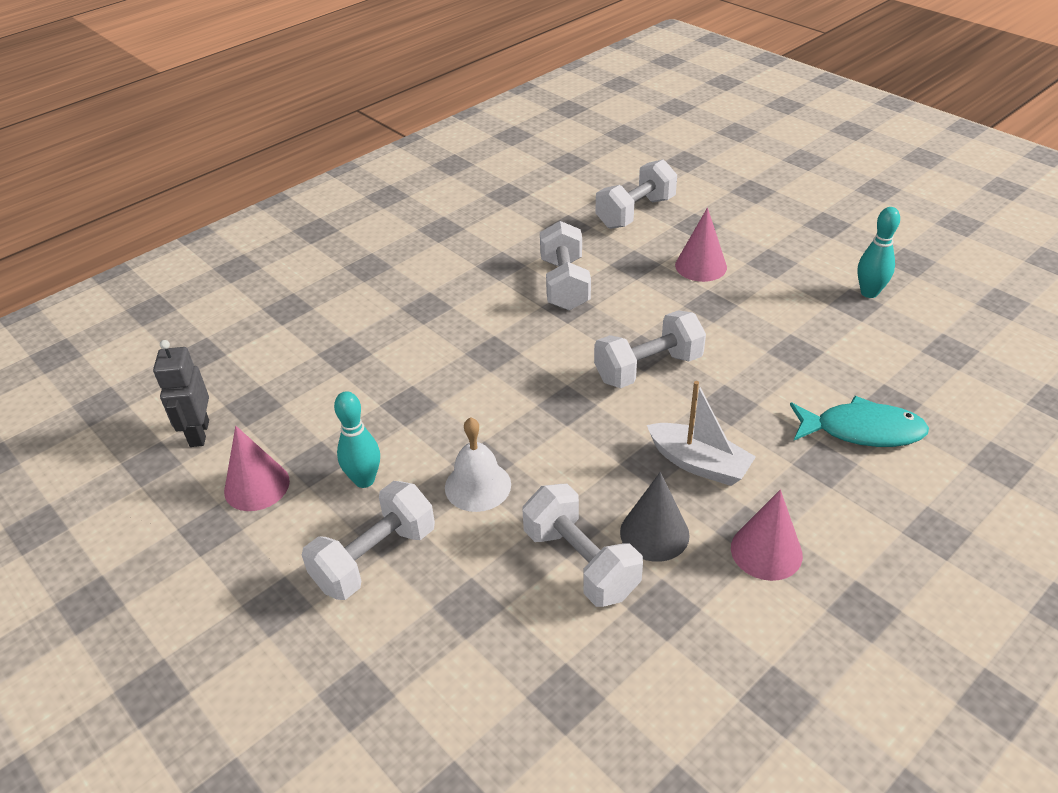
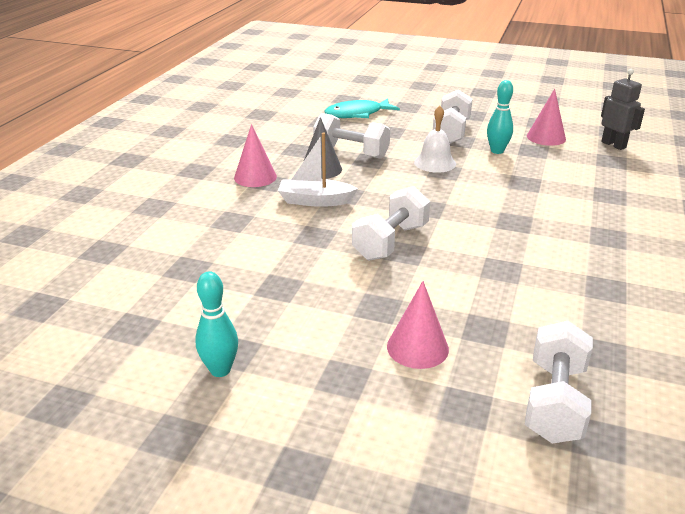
camera: 150 degrees right, 10 degrees down
white dumbbell [540,221,591,311] -> none
turquoise fish [790,396,929,447] -> turquoise fish moved to [324,98,400,118]

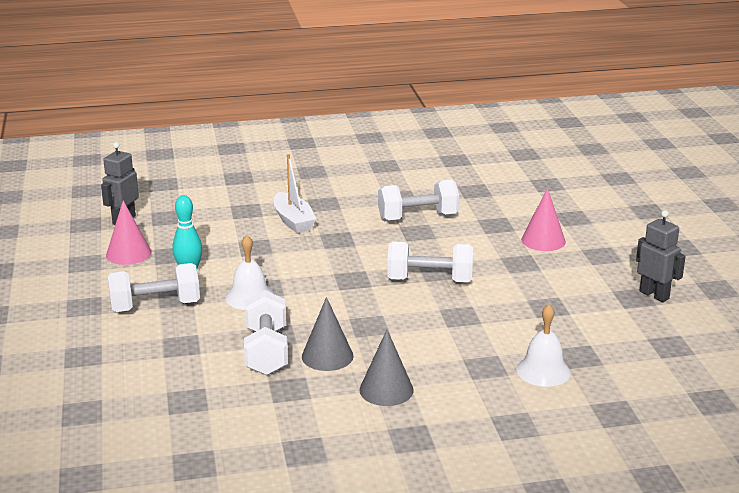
camera: 120 degrees left, 5 degrees down
turquoise bowling pin [195,271,238,377] -> grey robot [636,210,686,302]
pink cone [234,124,277,187] -> grey cone [359,330,414,406]
white boat [278,132,358,207] -> white boat moved to [274,154,316,233]
turquoise fish [324,98,400,118] -> none
white dumbbell [525,321,593,444] -> white dumbbell moved to [378,180,459,222]
none -> white bell [516,304,571,387]

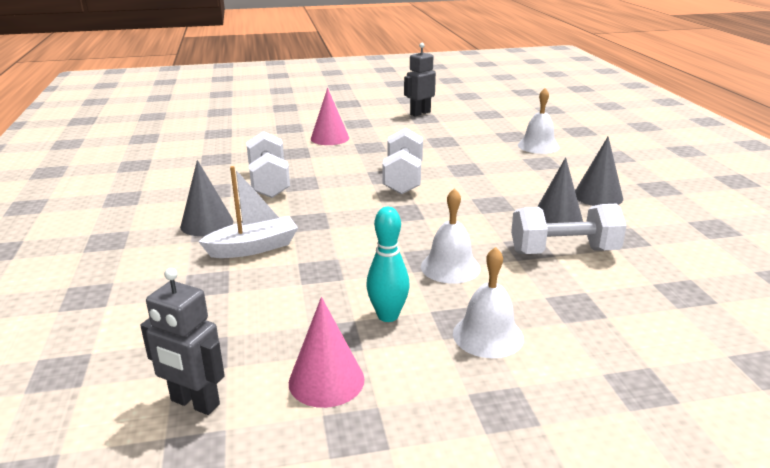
camera: 90 degrees left, 0 degrees up
white dumbbell [108,263,200,312] -> white bell [453,247,524,358]
none -> grey cone [180,160,233,236]

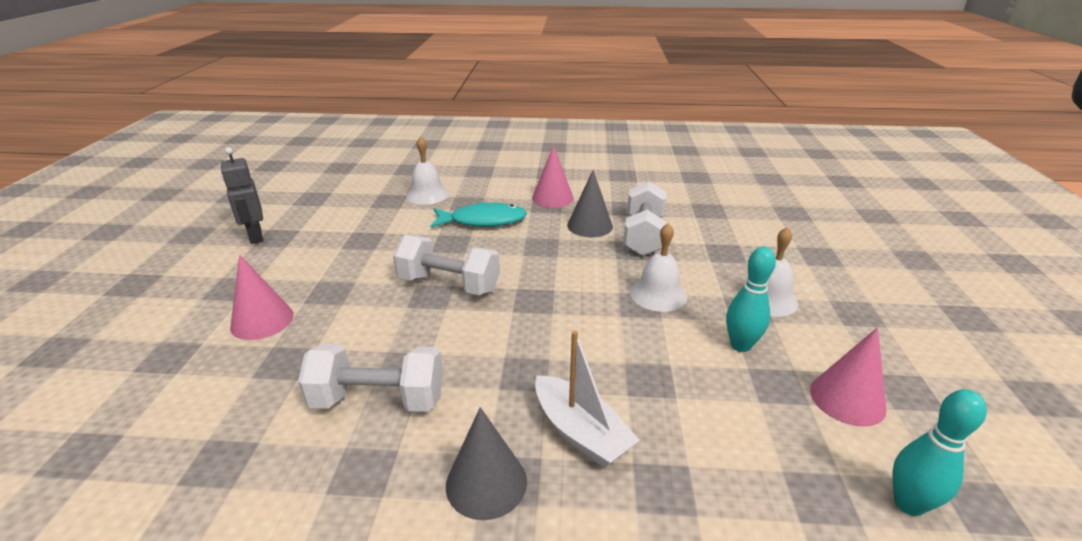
camera: 75 degrees left, 5 degrees up
grey robot [140,268,225,415] -> turquoise bowling pin [893,389,987,516]
white boat [198,166,298,258] -> white boat turned 150 degrees clockwise [535,330,640,468]
grey cone [575,137,623,206] -> pink cone [532,145,574,208]
none -> turquoise fish [431,202,527,228]

